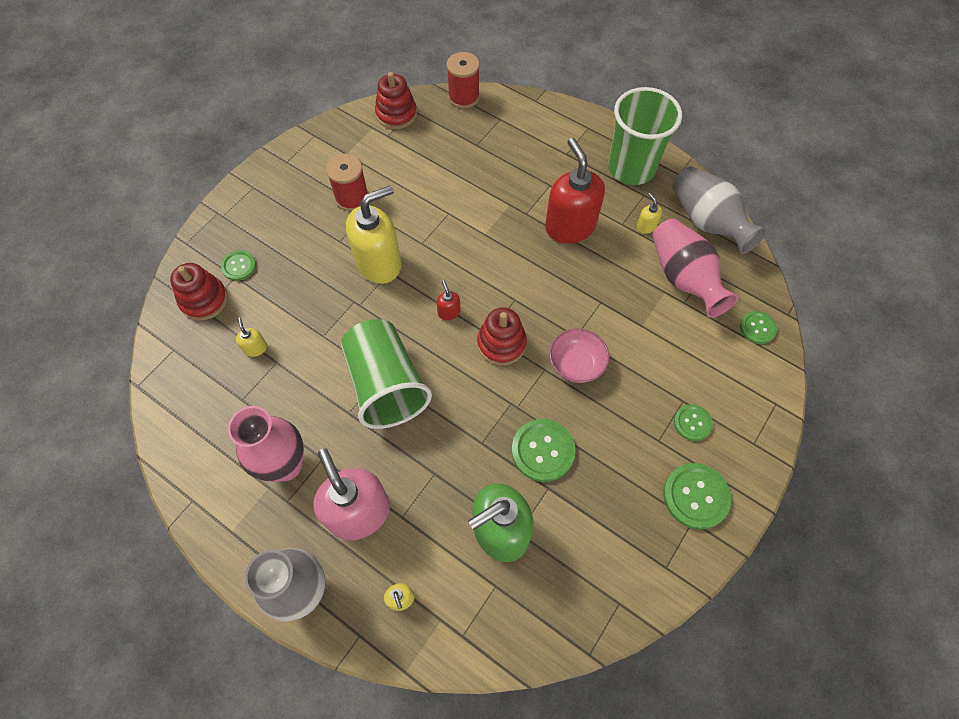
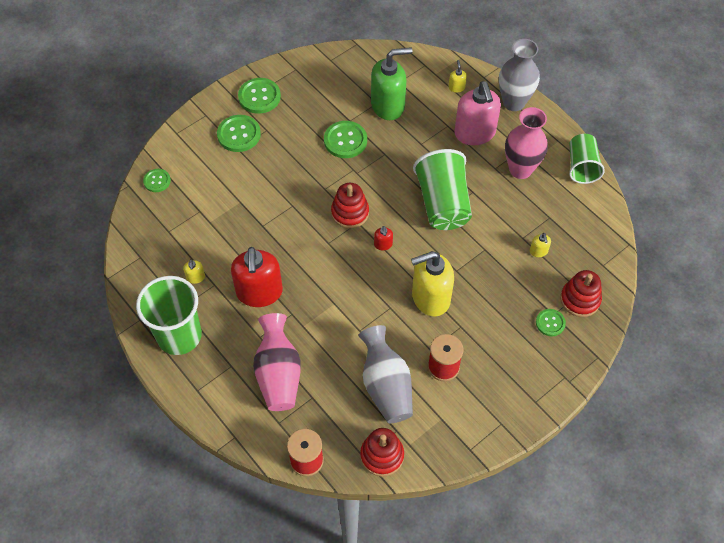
camera: 165 degrees left, 5 degrees down
pink bowl [549,328,609,383] -> none
pink vase [652,219,738,318] -> pink vase moved to [253,313,301,411]
grey vase [673,166,767,254] -> grey vase moved to [358,325,413,423]
green button [674,404,713,441] -> green button [217,115,261,152], size x1.66
none -> green cup [569,134,605,184]

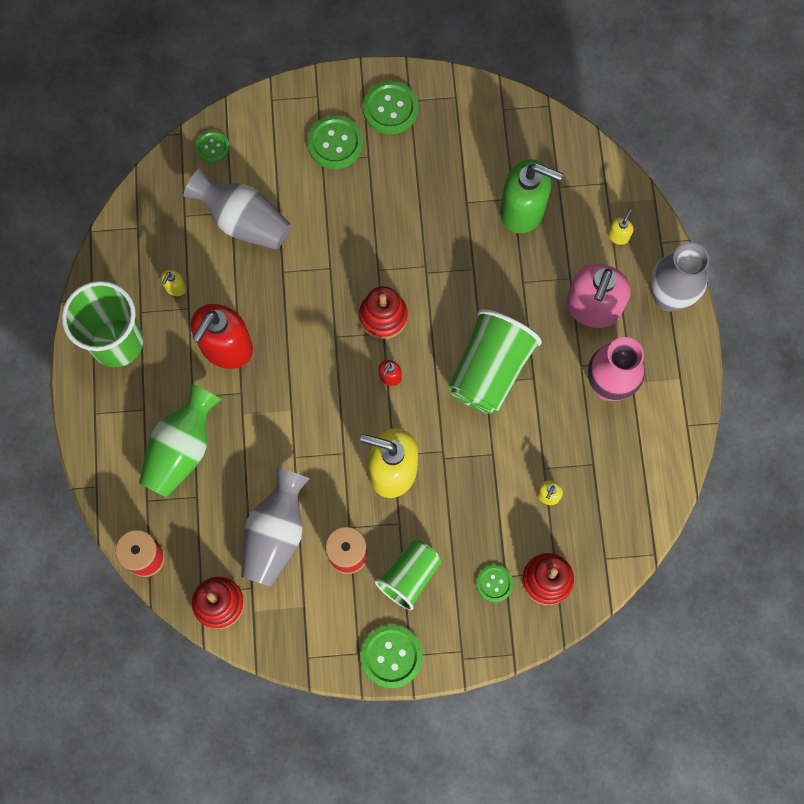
camera: 35 degrees right, 15 degrees up
pink vase [253,313,301,411] -> green vase [139,383,222,497]
green button [324,121,367,158] -> green button moved to [360,625,423,688]
green cup [569,134,605,184] -> green cup moved to [375,540,441,610]
none -> grey vase [184,168,291,250]

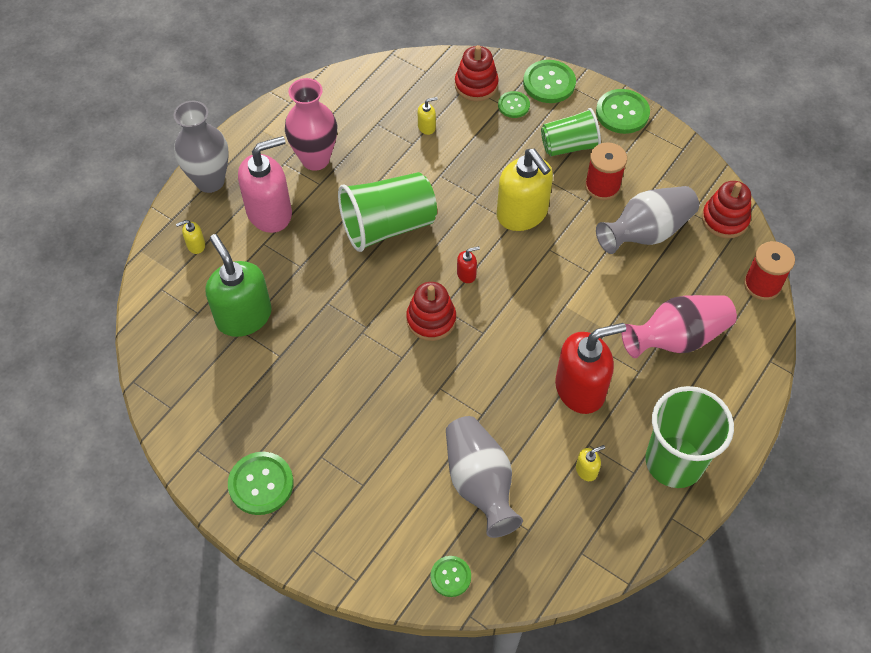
camera: 140 degrees left, 15 degrees down
green vase [139,383,222,497] -> pink vase [621,295,737,358]
green button [307,115,363,169] -> green button moved to [523,60,576,103]

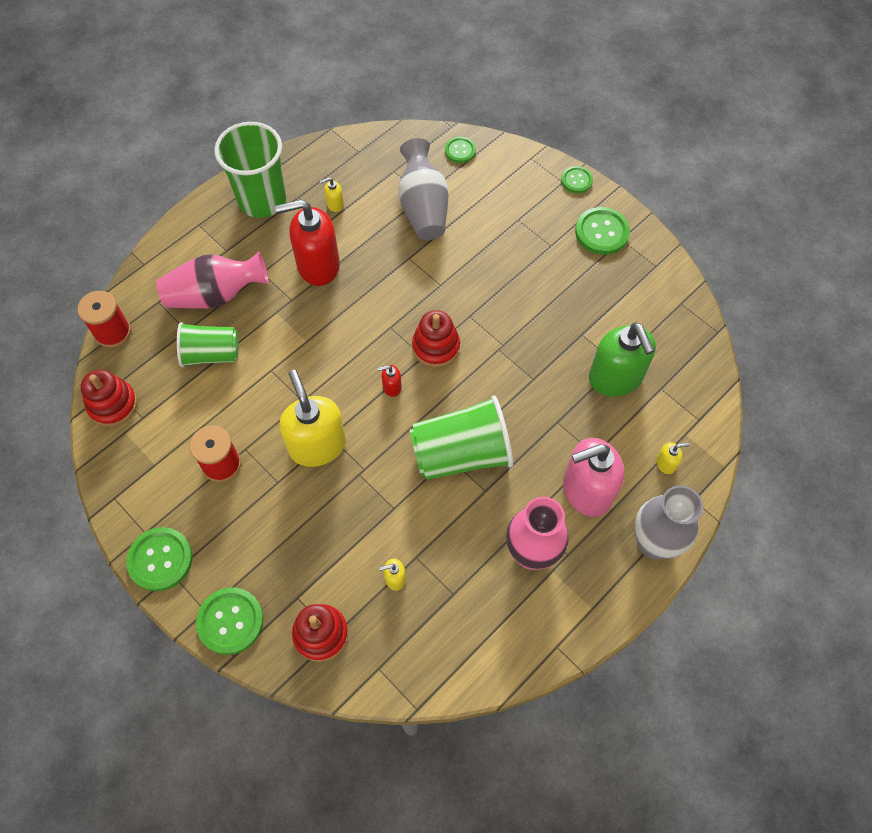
camera: 170 degrees left, 5 degrees up
green button [498,91,530,118] -> green button moved to [561,166,593,193]
green cup [541,108,601,156] -> green cup moved to [177,322,239,367]
grey vase [596,186,699,254] -> none

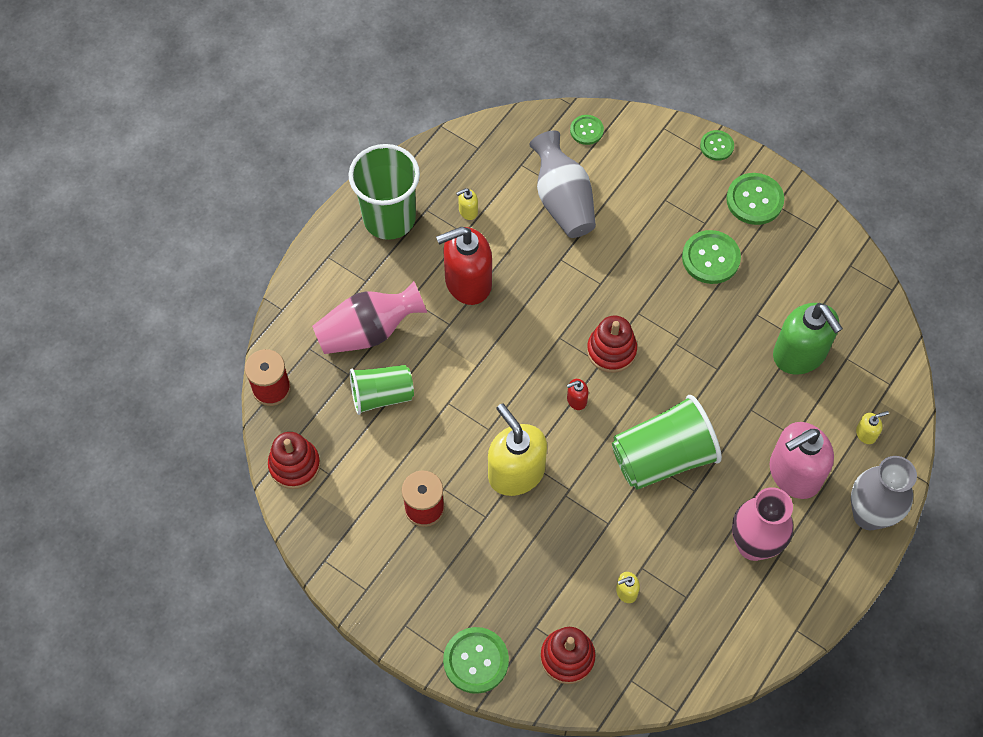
camera: 10 degrees left, 0 degrees up
green button [126,527,193,591] -> green button moved to [682,230,741,284]

